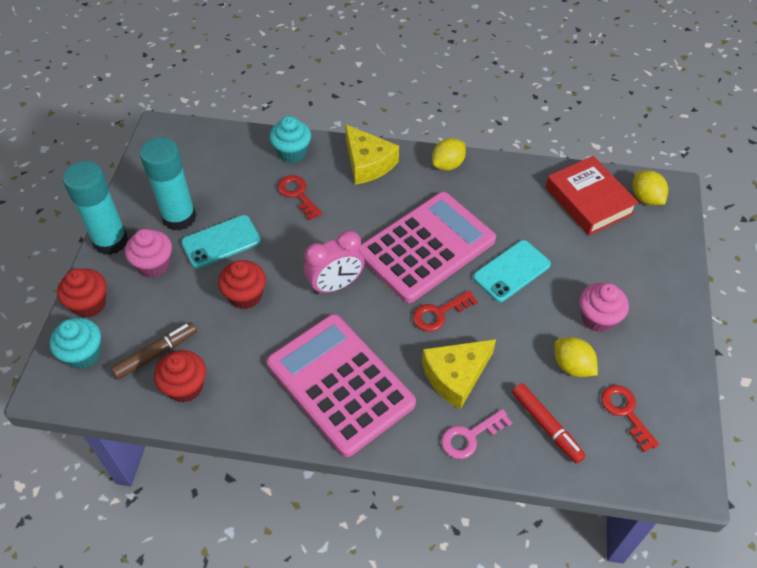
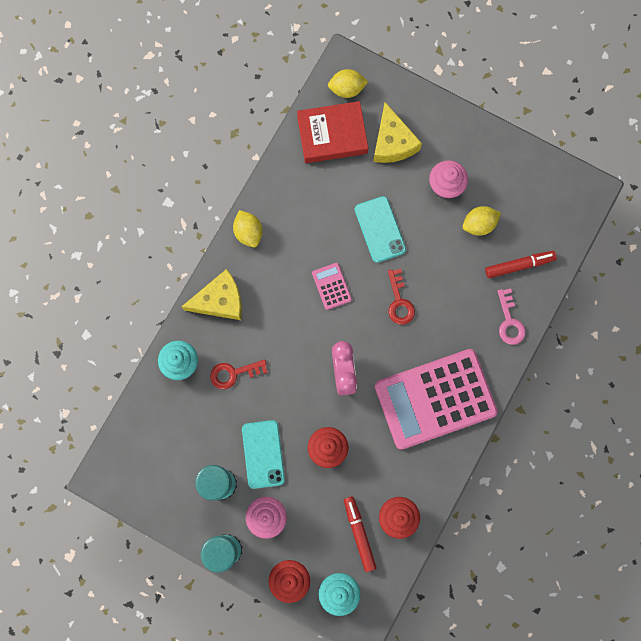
camera: 70 degrees left, 25 degrees up
brown marker [111,322,197,380] -> red marker [344,496,377,572]
pink calculator [360,192,496,303] -> pink calculator [312,263,352,310], size x0.40
yellow cheese [422,339,496,409] -> yellow cheese moved to [373,102,422,163]
red key [601,385,659,452] -> none

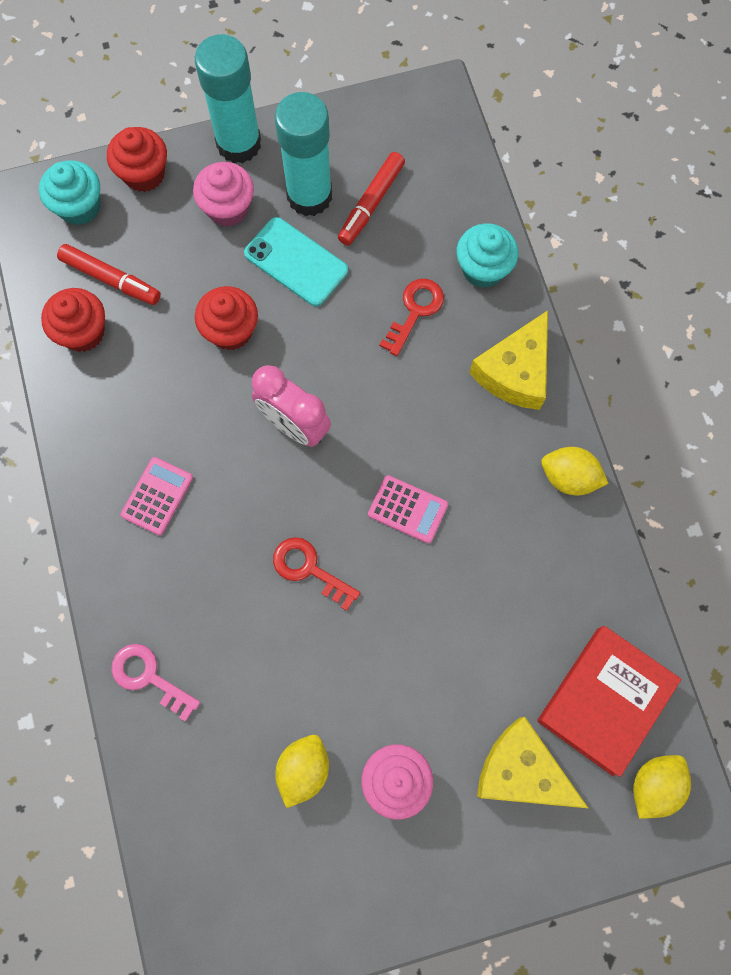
camera: 135 degrees right, 5 degrees down
turquoise phone [354,196,406,263] -> none
pink calculator [375,349,498,450] -> pink calculator [121,457,193,536], size x0.40
red marker [485,251,557,278] -> red marker moved to [338,152,405,246]

